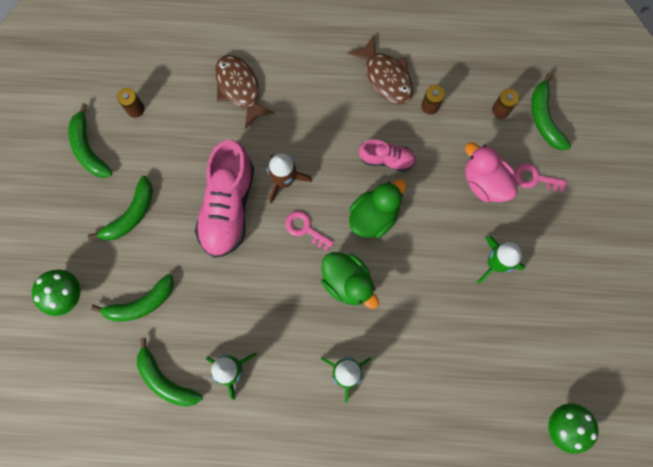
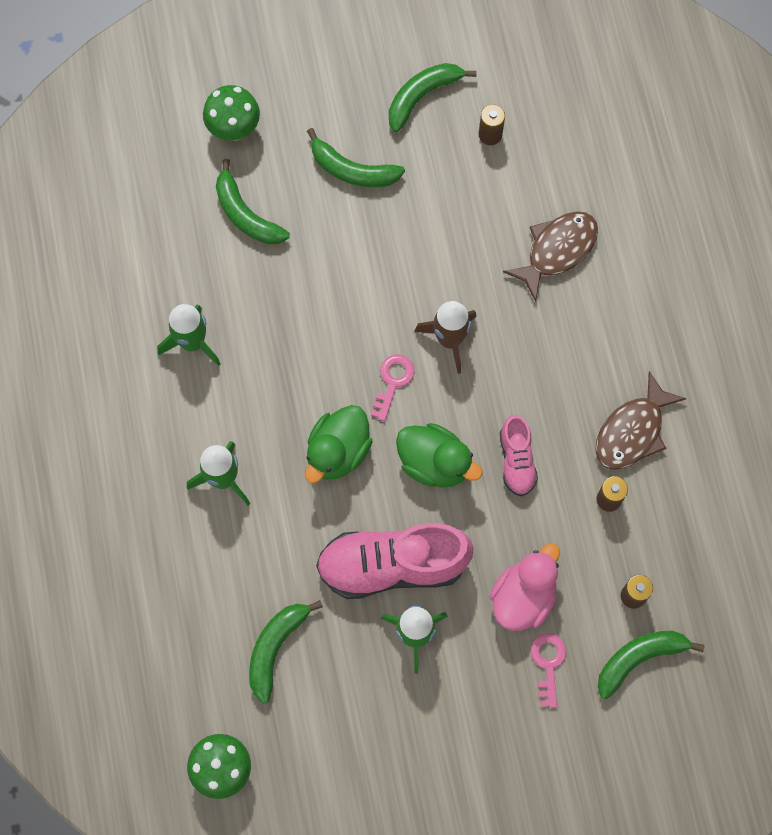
camera: 75 degrees right, 5 degrees down
green banana [137,338,202,407] -> green banana moved to [249,600,323,704]
pink shoe [195,140,254,257] -> pink shoe moved to [316,523,473,599]

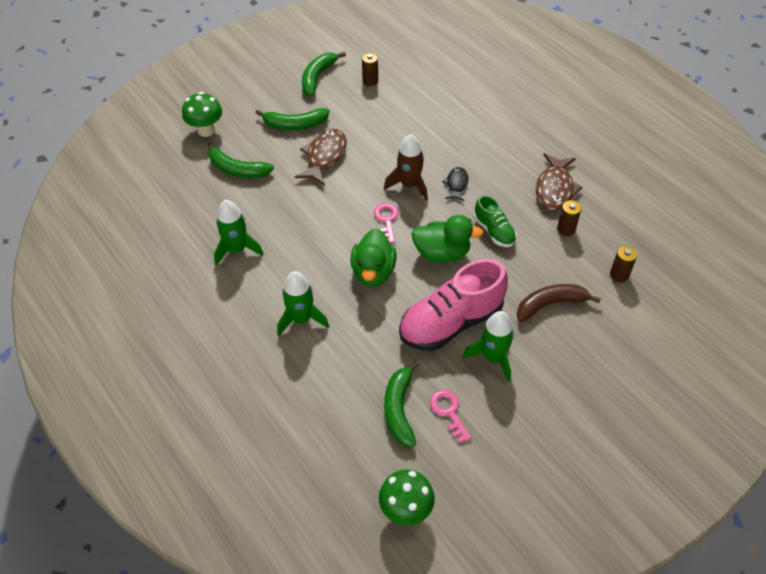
camera: 25 degrees left, 20 degrees down
pink duck [490,543,560,631] -> brown banana [517,284,601,322]
pink shoe [500,415,538,497] -> green shoe [474,195,517,247]
brown fish [503,211,598,302] -> brown fish moved to [295,129,347,186]
pink key [530,633,566,708] -> pink key moved to [430,390,471,444]
green banana [598,631,705,699] -> none
none -> black fish [442,167,468,201]

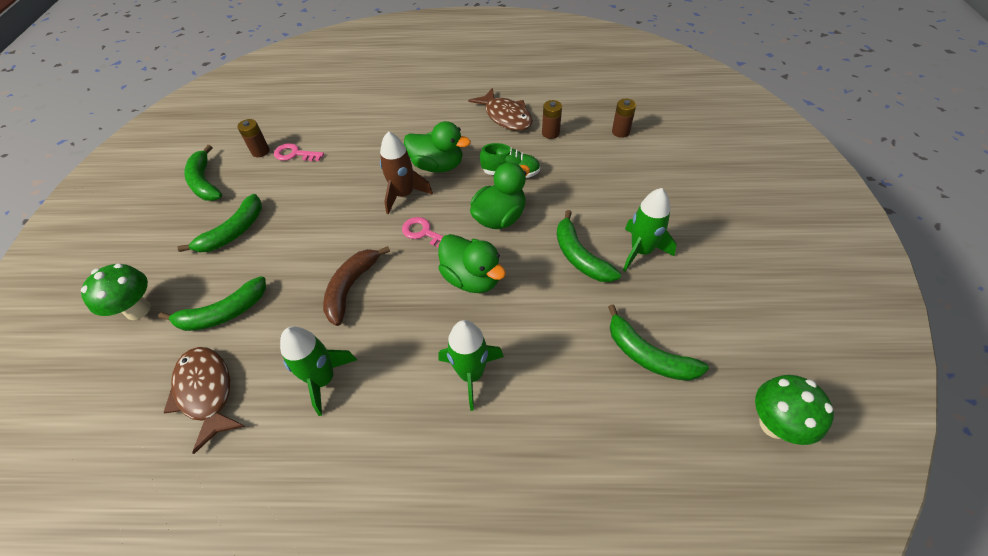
camera: 50 degrees left, 0 degrees up
brown fish [295,129,347,186] -> brown fish moved to [163,347,245,454]
pink shoe [399,259,508,351] -> green banana [557,210,621,282]
pink key [430,390,471,444] -> pink key moved to [274,143,324,161]
black fish [442,167,468,201] -> green duck [404,121,471,173]
brown banana [517,284,601,322] -> brown banana moved to [323,246,390,326]

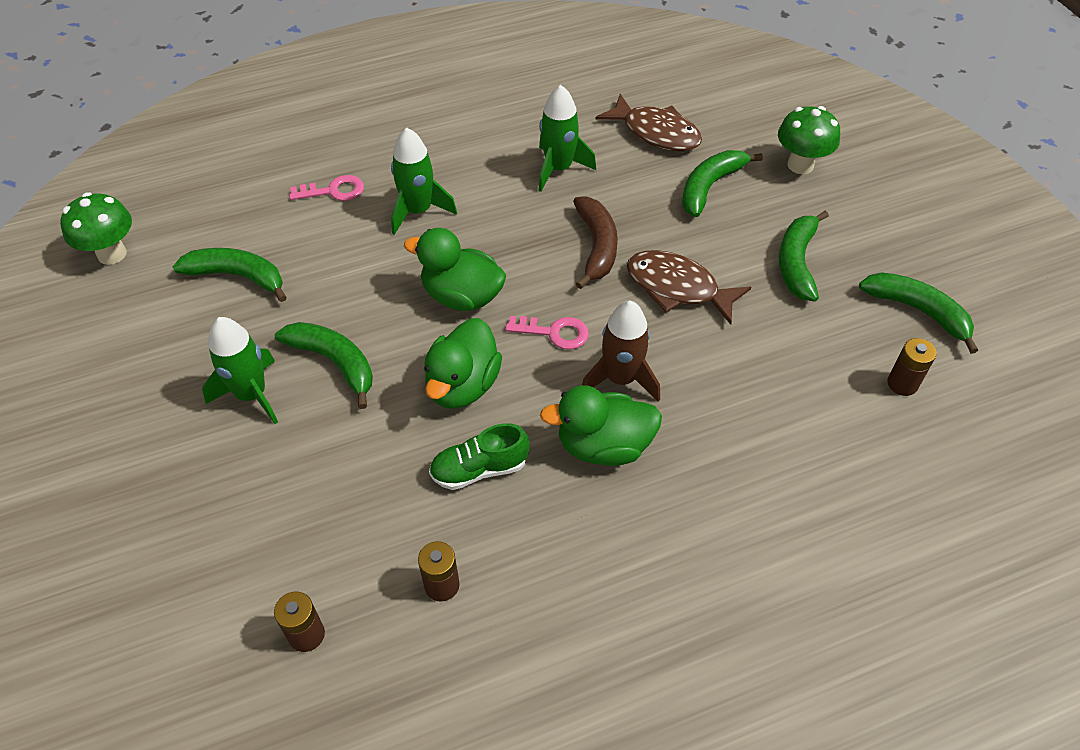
camera: 155 degrees right, 0 degrees up
pink key [274,143,324,161] -> pink key moved to [289,175,364,201]
brown fish [468,88,533,131] -> brown fish moved to [627,250,751,325]

